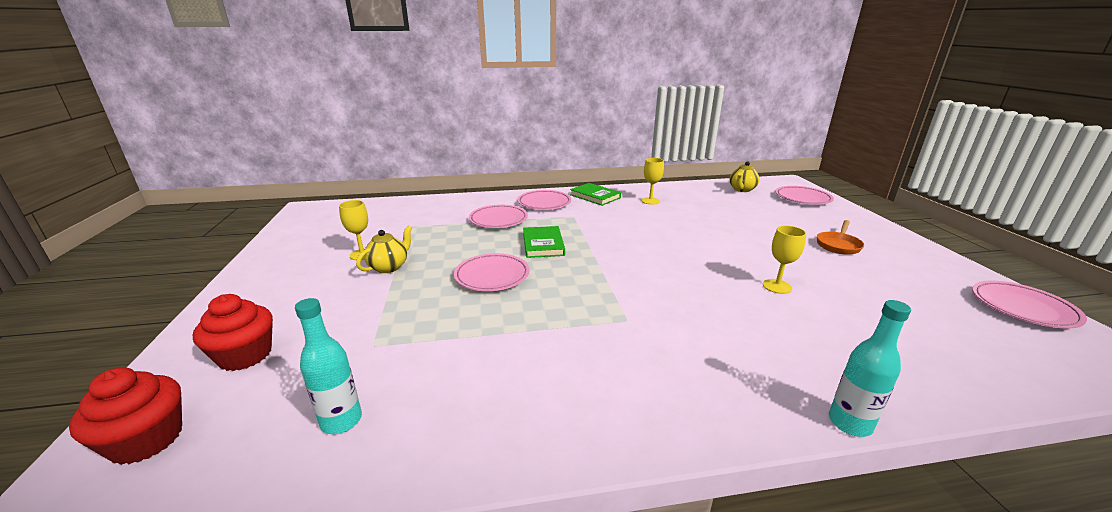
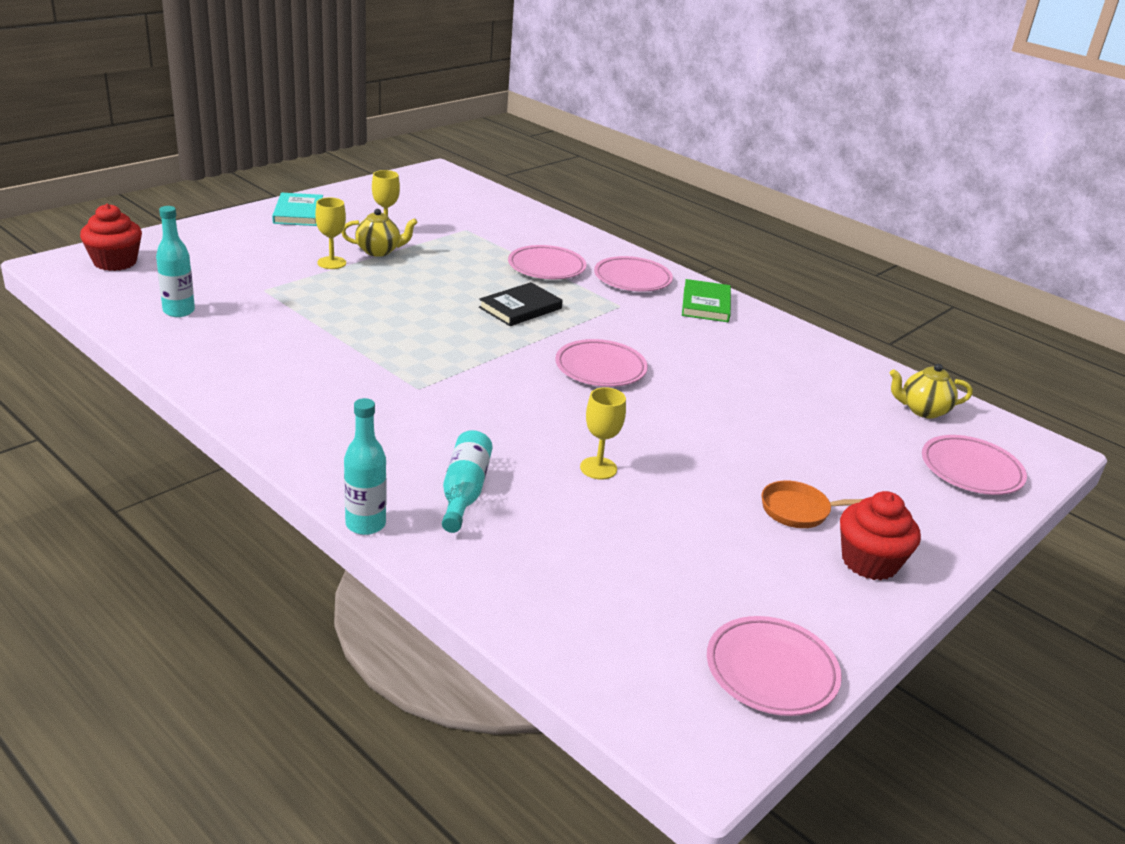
camera: 50 degrees right, 5 degrees up
red cupcake [193,294,273,371] -> red cupcake moved to [840,491,921,580]
pink plate [454,253,529,291] -> pink plate moved to [555,339,648,387]
green book [523,226,565,258] -> black book [479,282,563,326]
yellow goblet [641,158,664,205] -> yellow goblet moved to [315,198,346,269]
none -> turquoise book [272,193,323,226]
none -> turquoise bottle [442,430,492,533]

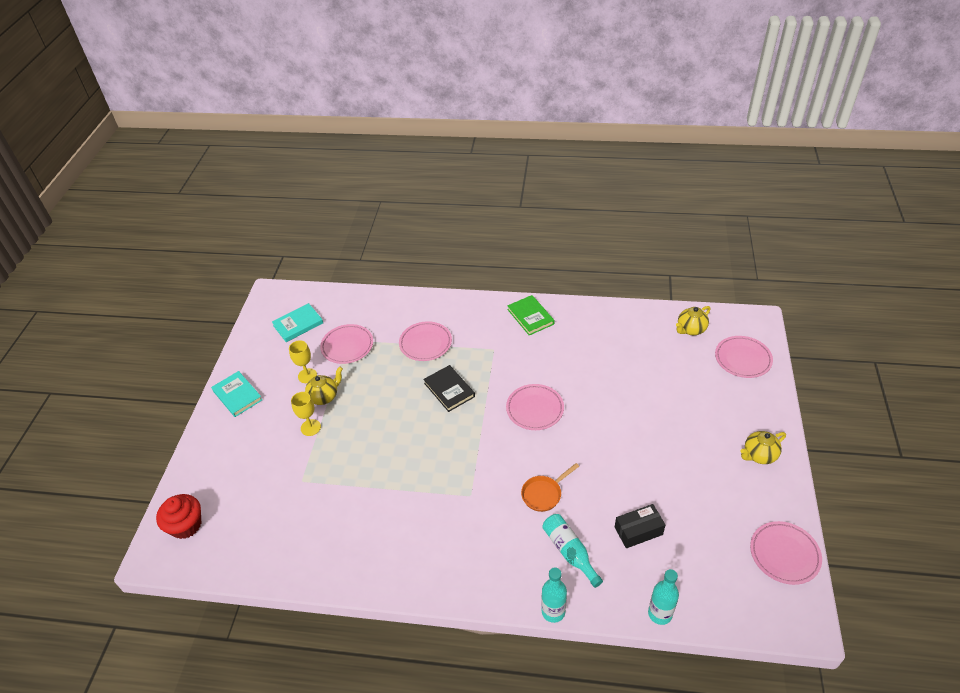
camera: 30 degrees left, 15 degrees up
turquoise bottle [156,206,195,317] -> turquoise bottle moved to [648,569,679,625]
black book [479,282,563,326] -> black book turned 45 degrees counterclockwise [423,365,475,412]
yellow goblet [580,387,626,479] -> none
pink plate [594,256,673,291] -> pink plate moved to [320,324,373,364]
orange pan [761,480,863,528] -> orange pan moved to [521,463,579,512]
red cupcake [840,491,921,580] -> yellow teapot [740,431,786,464]
none -> turquoise book [272,303,323,342]
none -> black box [615,504,665,548]

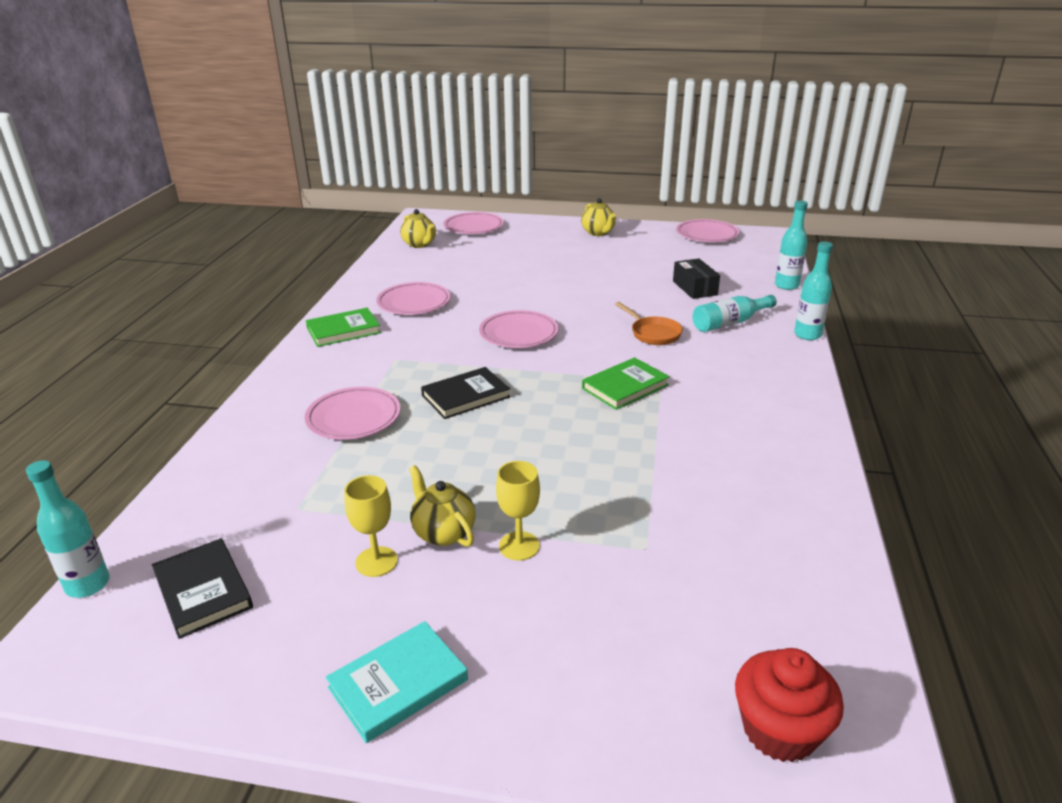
camera: 90 degrees left, 15 degrees down
turquoise book [272,303,323,342] -> black book [152,538,253,639]
pink plate [320,324,373,364] -> pink plate moved to [376,282,451,315]
none -> turquoise bottle [26,460,110,598]
none -> green book [582,357,670,410]

